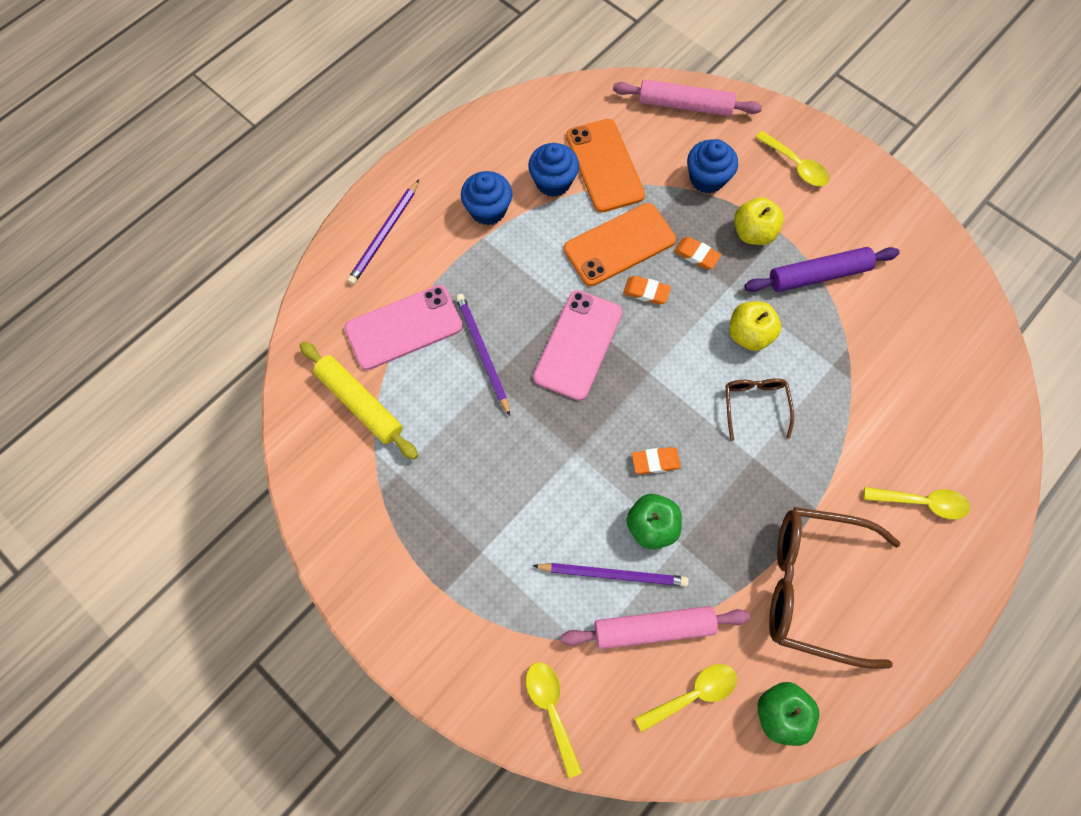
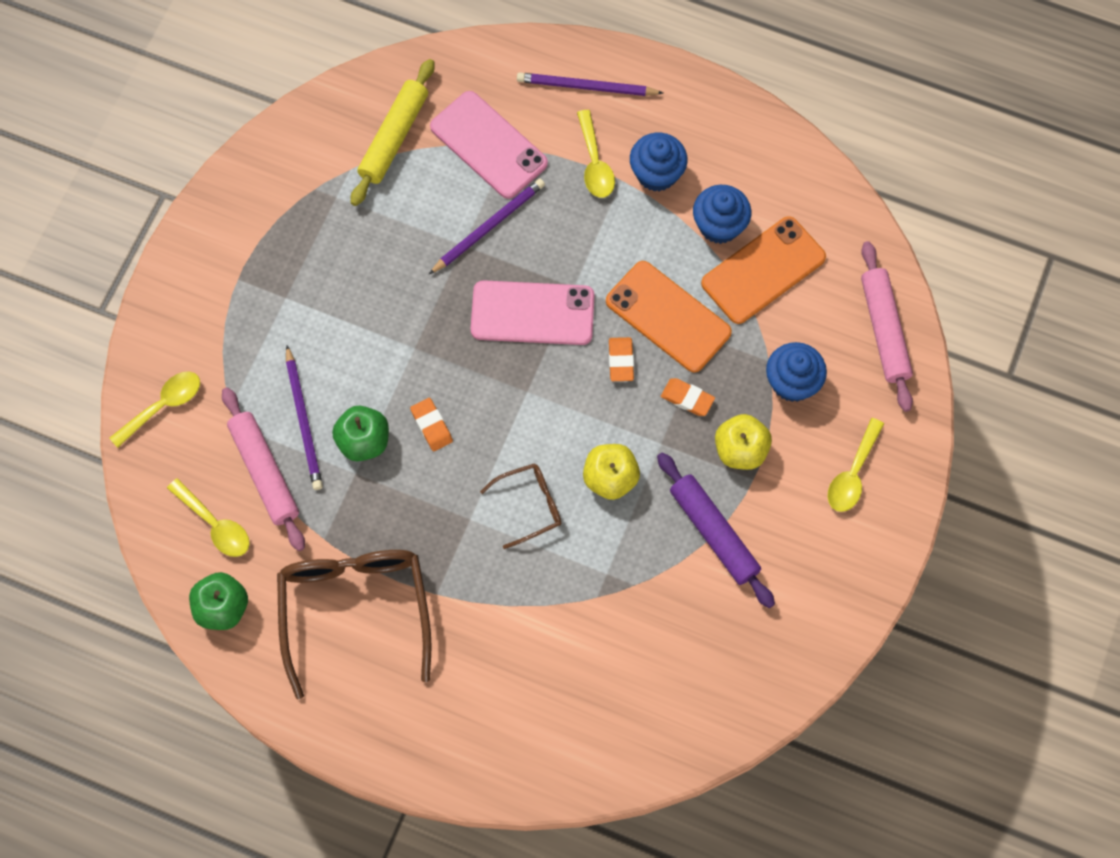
camera: 70 degrees right, 0 degrees up
orange eraser [674,237,721,269] -> orange eraser turned 75 degrees counterclockwise [661,378,715,416]
yellow spoon [864,487,970,520] -> yellow spoon moved to [577,110,615,198]

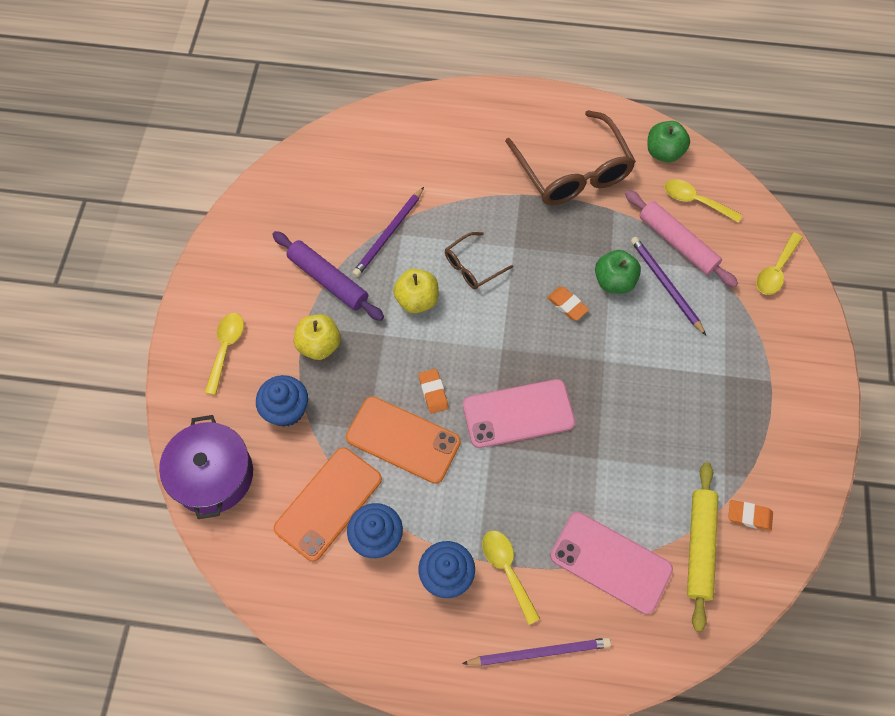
camera: 165 degrees right, 5 degrees down
purple pencil [429,178,545,274] -> purple pencil moved to [353,187,424,277]
orange eraser [661,378,715,416] -> orange eraser moved to [728,500,773,531]
pink rolling pin [861,241,913,412] -> purple pot [159,415,253,519]

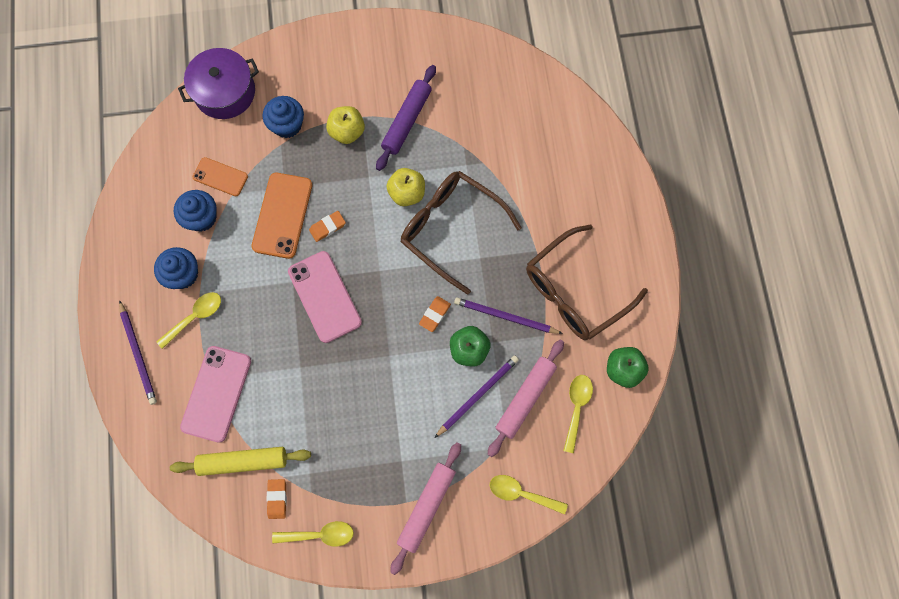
camera: 75 degrees right, 10 degrees up
yellow spoon [205,313,244,395] -> yellow spoon moved to [272,521,354,547]
orange phone [274,447,382,561] -> orange phone [193,157,248,196], size x0.61
purple pencil [353,187,424,277] -> purple pencil moved to [454,297,563,334]
brown glasses [445,232,513,290] -> brown glasses [401,171,522,295], size x1.99
none -> pink rolling pin [390,442,461,575]

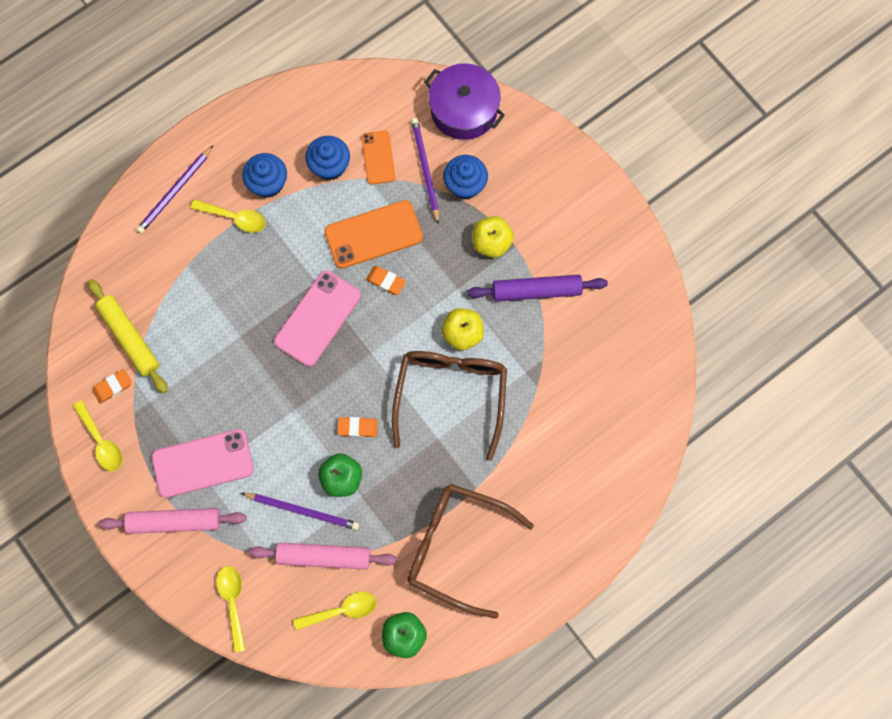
camera: 60 degrees right, 0 degrees up
pink phone [180,346,251,443] -> pink phone moved to [151,429,254,498]
purple pencil [454,297,563,334] -> purple pencil moved to [411,118,439,224]

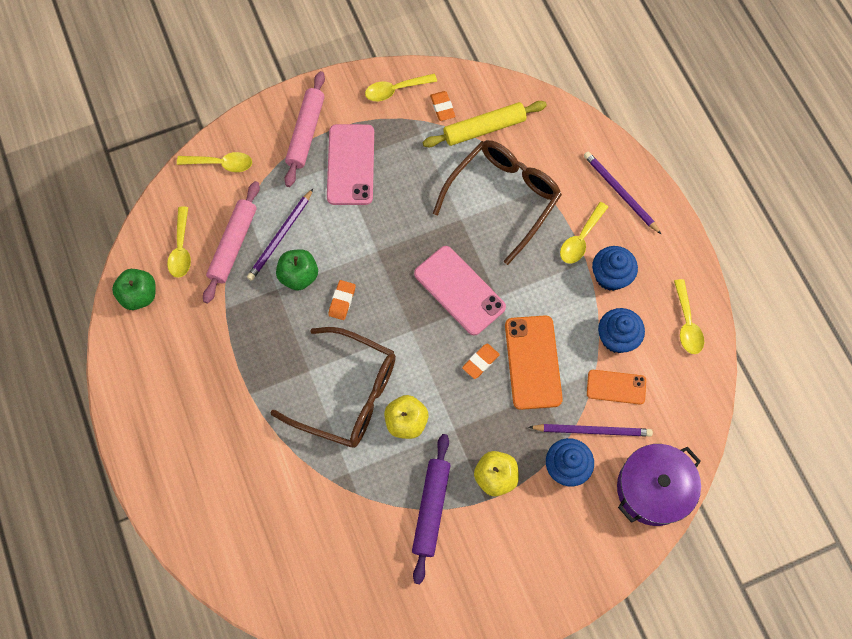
camera: 105 degrees right, 5 degrees down
brown glasses [408,484,534,619] -> brown glasses moved to [433,140,562,265]
none -> yellow spoon [674,279,704,354]

